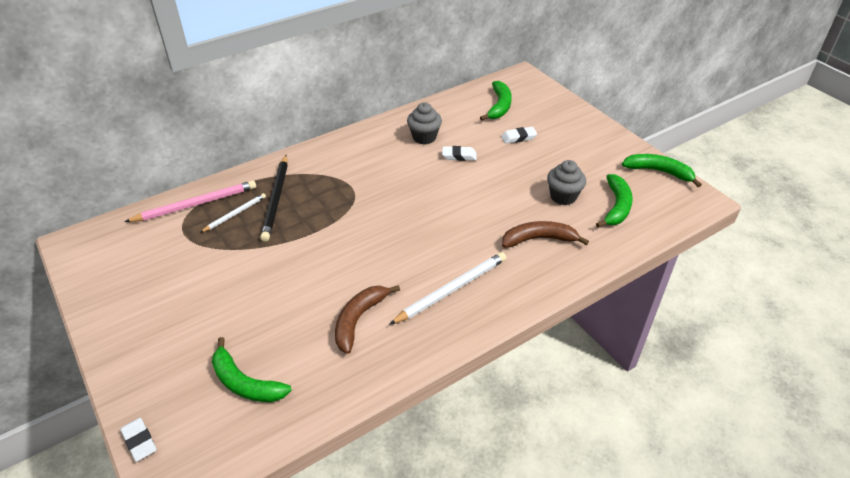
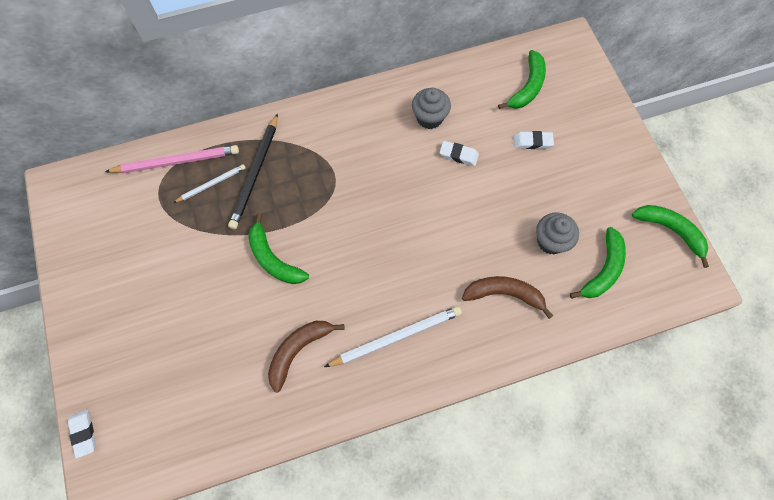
camera: 15 degrees right, 25 degrees up
green banana [212,337,292,402] -> green banana moved to [248,213,309,284]

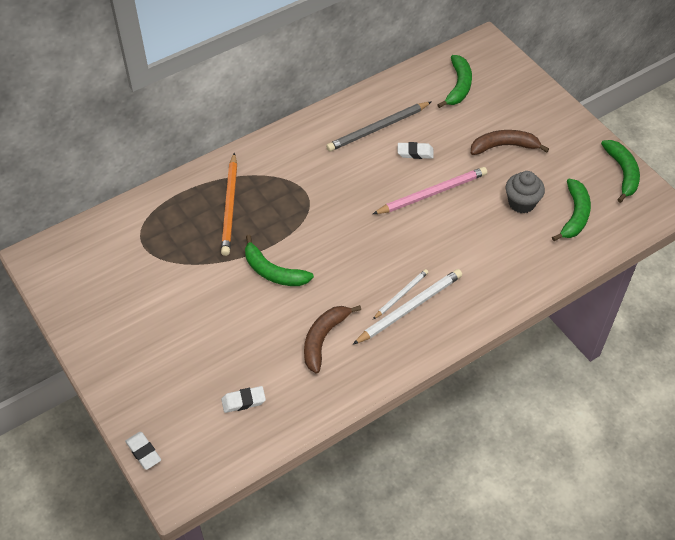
camera: 15 degrees left, 15 degrees down
pink pencil [105,145,239,173] -> pink pencil moved to [373,167,487,214]
white pencil [173,164,246,203] -> white pencil moved to [373,269,429,319]
black pencil [228,113,278,229] -> orange pencil [221,153,237,256]
grey cupcake [412,88,451,129] -> grey pencil [326,101,432,151]
brown banana [462,276,553,319] -> brown banana moved to [471,130,549,155]
white eraser [514,131,554,149] -> white eraser moved to [221,386,266,413]
green banana [632,205,709,268] -> green banana turned 60 degrees clockwise [601,140,640,203]

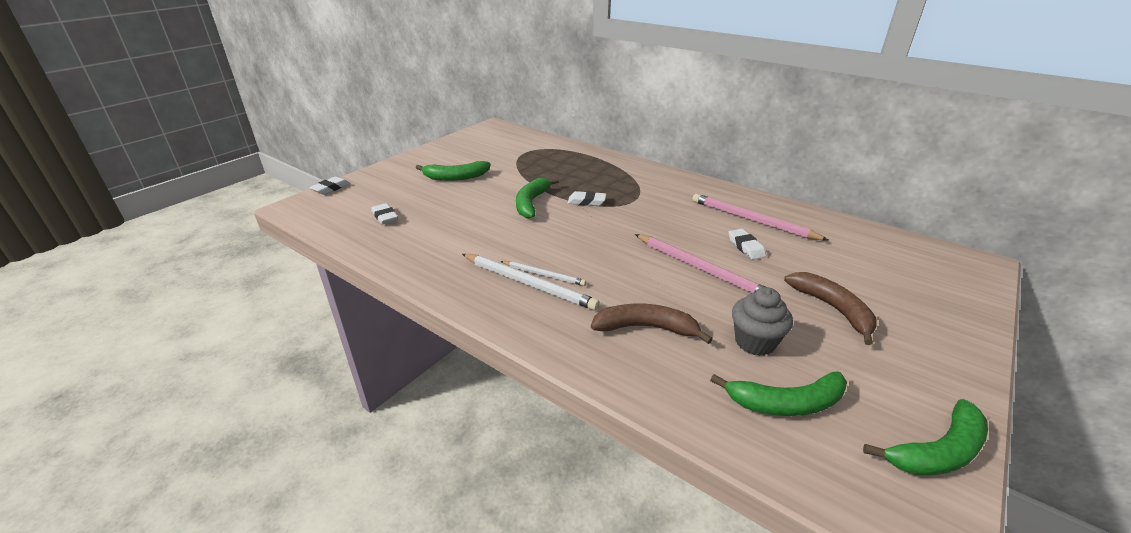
camera: 70 degrees right, 20 degrees down
orange pencil [221,153,237,256] -> none
brown banana [304,305,361,373] -> brown banana moved to [591,304,713,344]
grey pencil [326,101,432,151] -> pink pencil [692,194,828,240]
green banana [437,55,472,108] -> green banana moved to [415,161,491,181]
none -> white eraser [568,191,606,206]

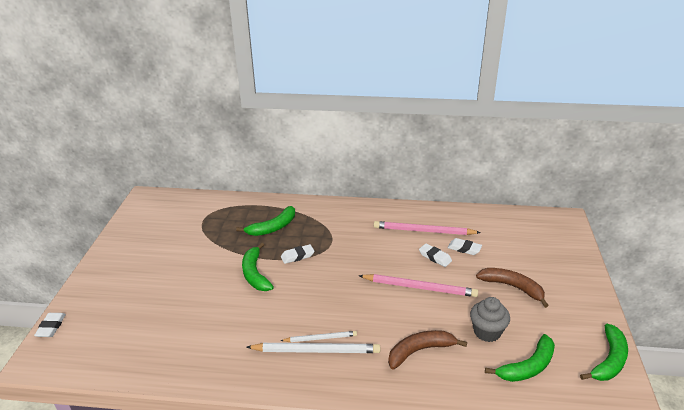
camera: 30 degrees left, 0 degrees up
white eraser [371,203,398,224] -> white eraser moved to [448,238,482,255]
green banana [415,161,491,181] -> green banana moved to [236,206,295,236]

